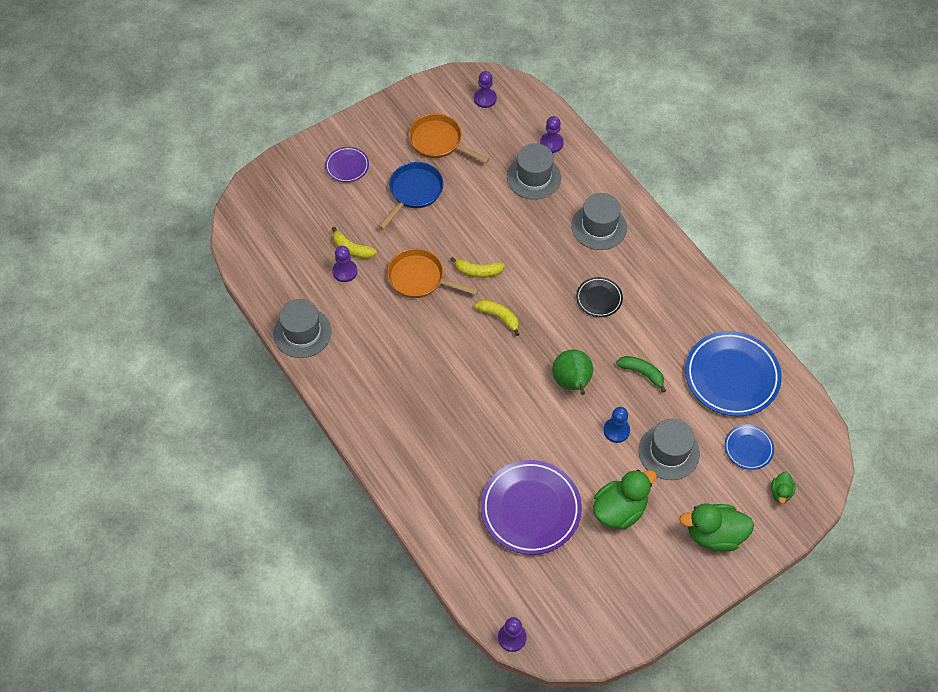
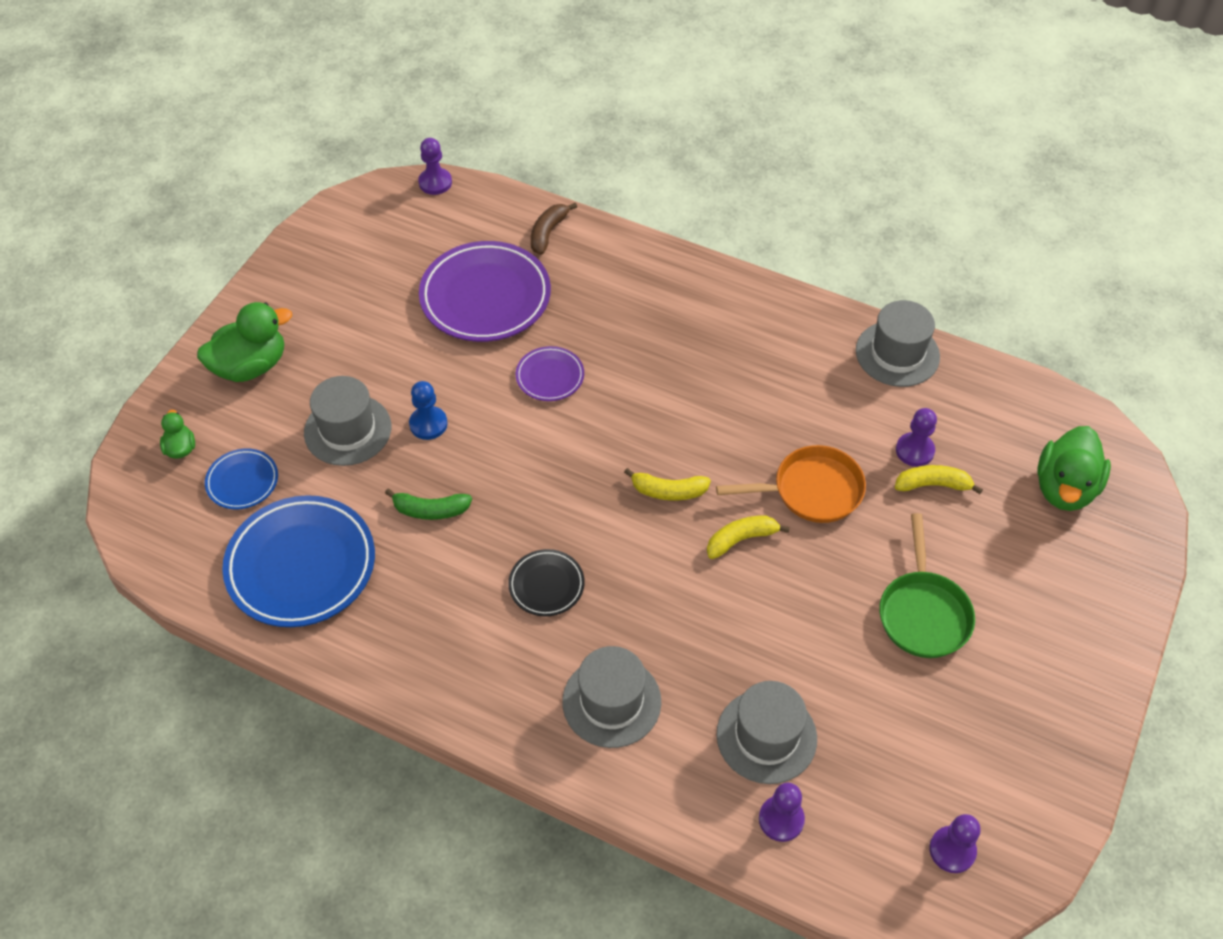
camera: 150 degrees right, 5 degrees down
purple plate [325,147,369,182] -> purple plate moved to [516,346,584,401]
blue pan [378,162,444,230] -> green pan [880,513,975,658]
orange pan [409,114,489,163] -> none
green pear [552,349,593,395] -> none
green duck [593,470,657,530] -> green duck moved to [1037,426,1111,511]
none -> brown banana [531,203,577,255]

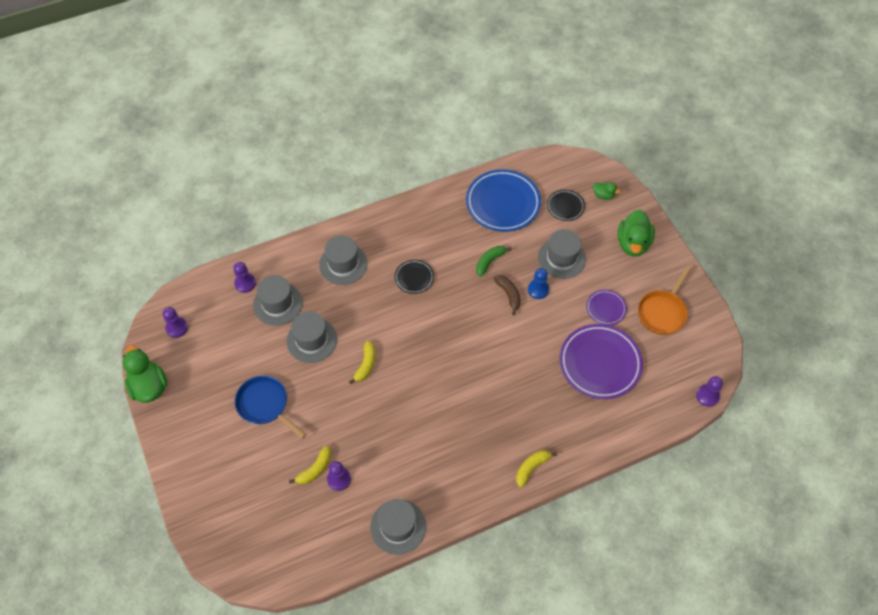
camera: 130 degrees right, 5 degrees up
blue plate [205,448,278,509] -> black plate [547,190,585,221]
purple plate [516,346,584,401] -> purple plate moved to [586,290,627,325]
brown banana [531,203,577,255] -> brown banana moved to [493,275,521,315]
yellow banana [624,468,711,500] -> yellow banana moved to [516,450,557,488]
orange pan [716,445,866,523] -> orange pan moved to [638,266,691,335]
green pan [880,513,975,658] -> blue pan [235,376,306,439]
green duck [1037,426,1111,511] -> green duck moved to [123,345,167,403]
none -> grey hat [286,312,337,363]

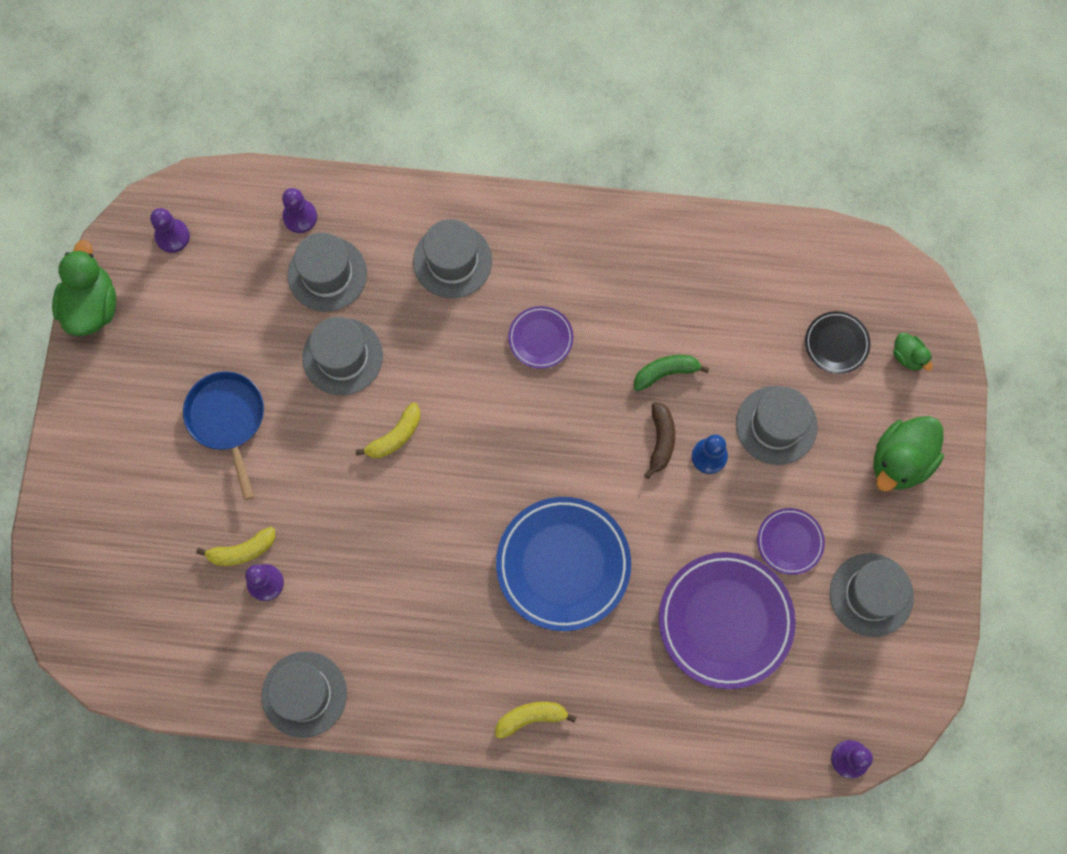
camera: 30 degrees right, 15 degrees up
black plate [395,260,434,294] -> purple plate [508,306,573,369]
blue plate [466,169,541,232] -> blue plate moved to [496,497,631,631]
orange pan [638,266,691,335] -> grey hat [830,553,914,637]

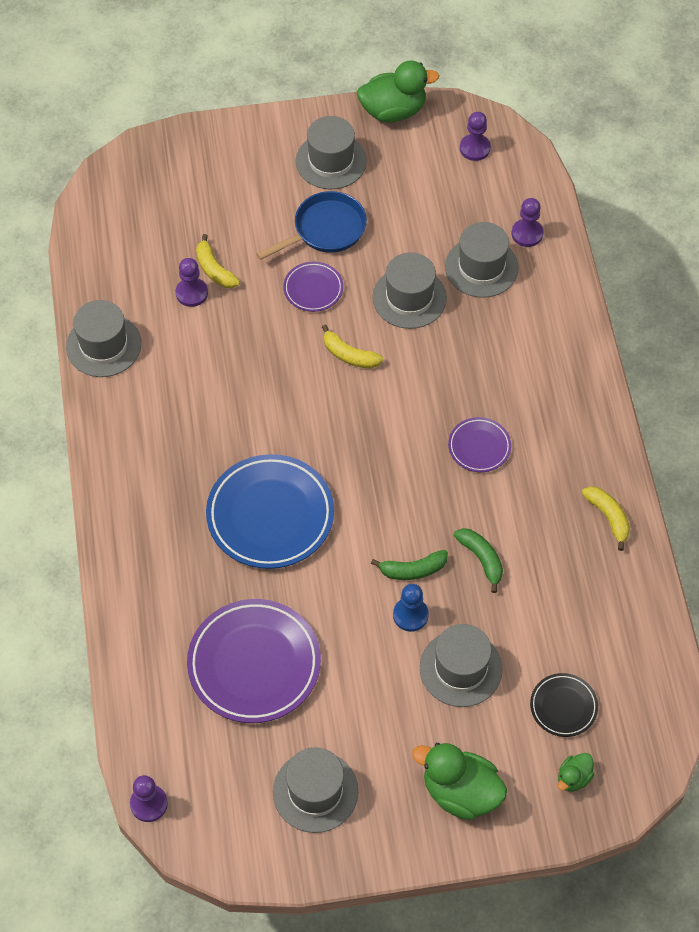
camera: 75 degrees right, 15 degrees down
grey hat [413,219,492,298] -> grey hat moved to [296,116,367,190]
yellow banana [495,702,577,739] -> yellow banana moved to [582,486,630,551]
brown banana [644,402,675,479] -> green banana [371,550,448,580]
purple plate [757,508,825,575] -> purple plate moved to [283,262,343,312]

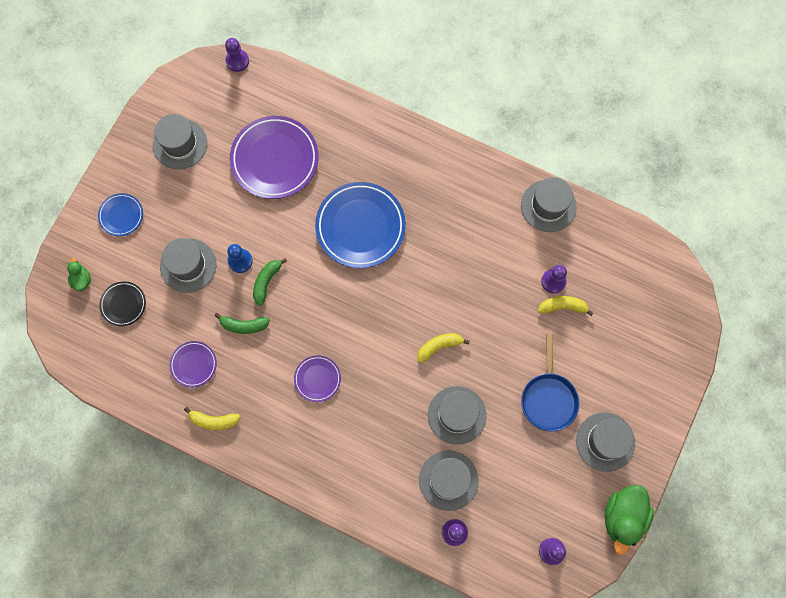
camera: 125 degrees right, 15 degrees up
purple plate [283,262,343,312] -> purple plate moved to [170,341,217,388]
green duck [412,743,507,820] -> blue plate [98,193,143,236]

